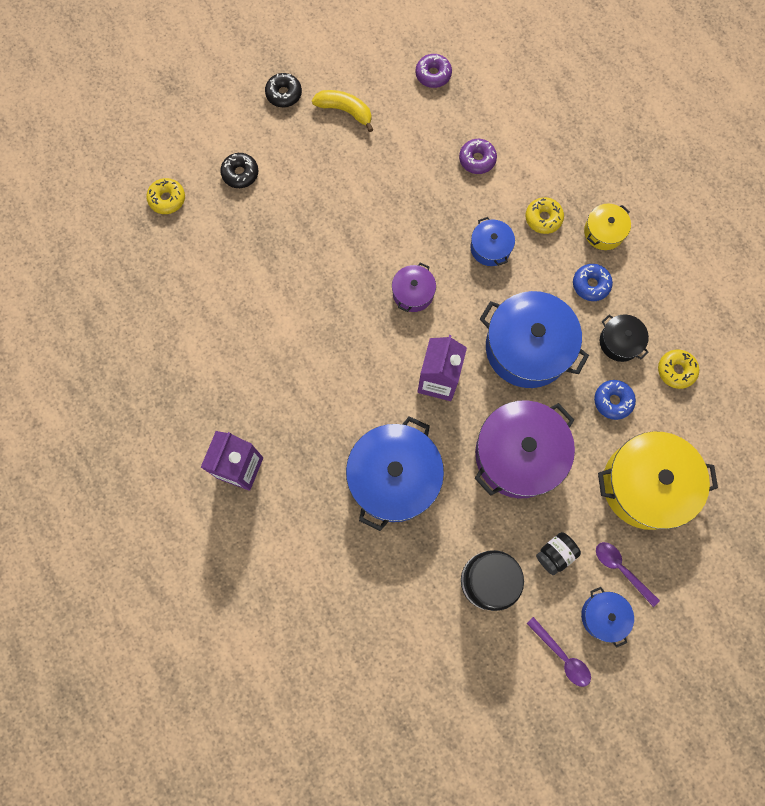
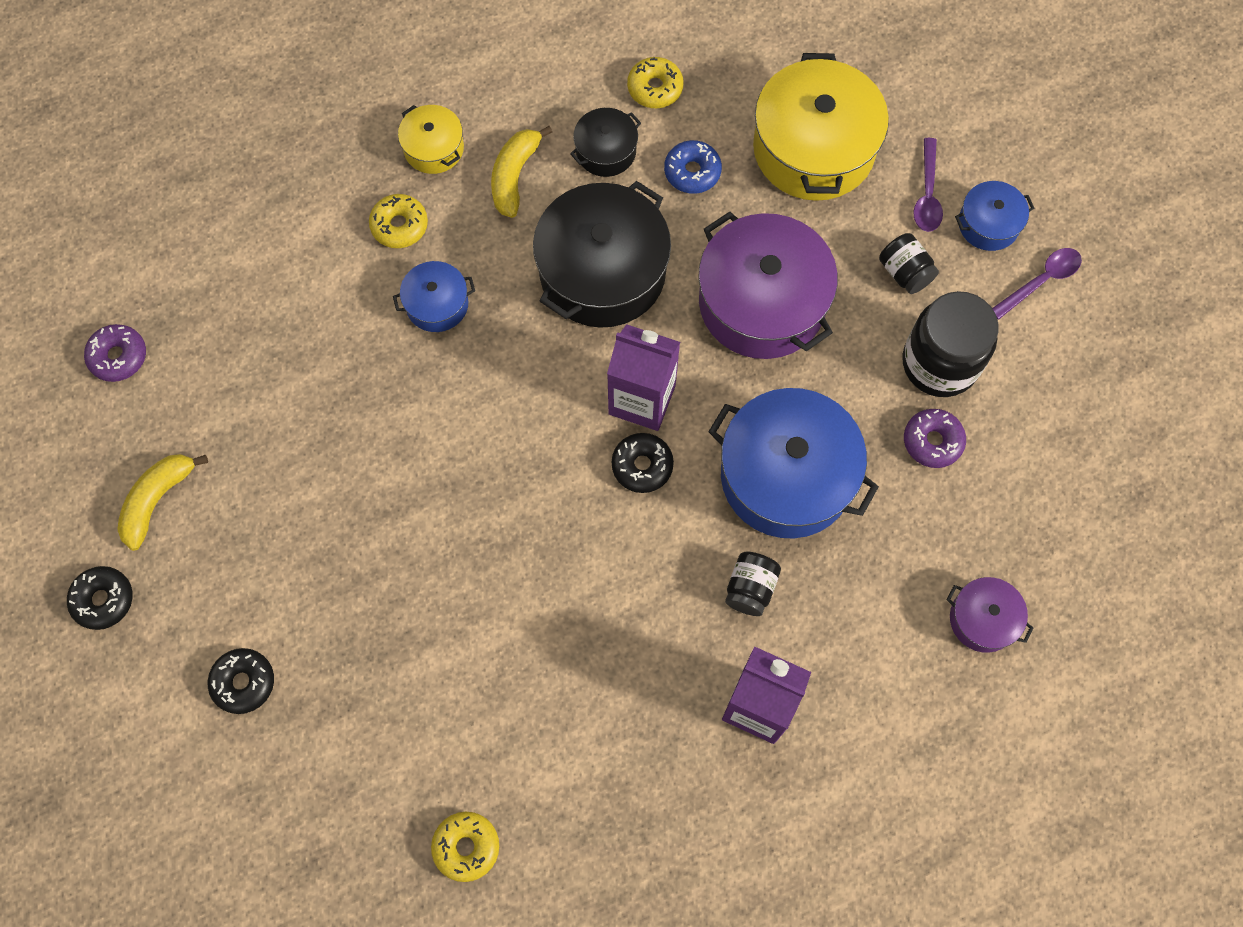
camera: 85 degrees left, 5 degrees down
yellow donut [146,178,185,214] -> yellow donut moved to [431,812,499,882]
purple pot [392,263,436,312] -> purple pot moved to [947,577,1033,653]
purple donut [459,139,497,174] -> purple donut moved to [904,409,966,468]
blue pot [479,291,589,388] -> black pot [533,181,671,328]
blue donut [573,264,613,301] -> yellow banana [491,126,552,218]
purple spoon [596,542,660,607] -> purple spoon turned 45 degrees counterclockwise [913,138,943,232]
none -> black donut [612,433,674,493]
none -> black jar [725,551,781,616]

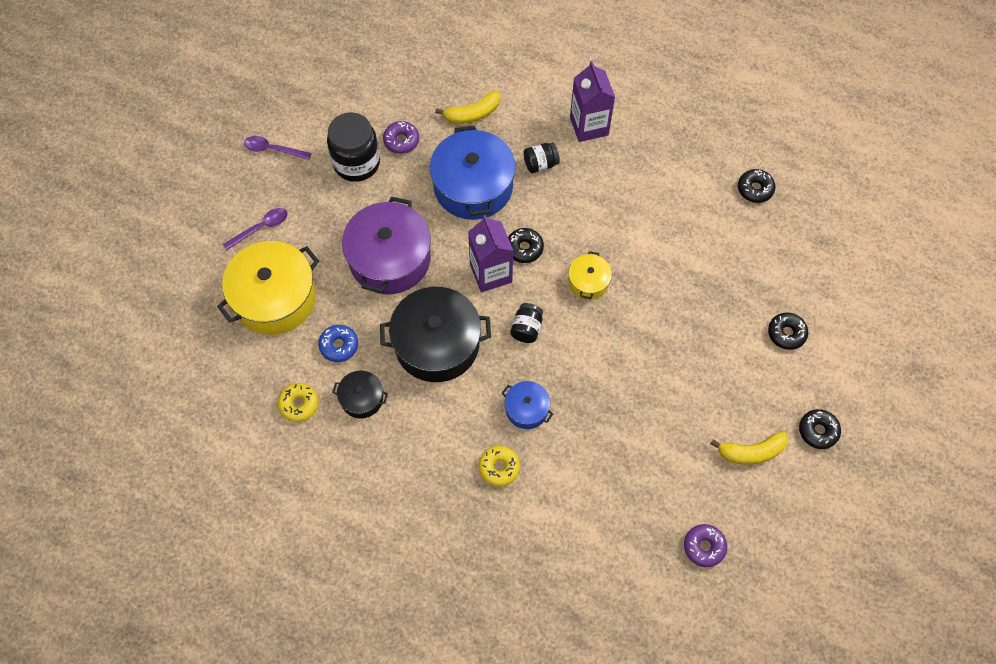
camera: 130 degrees left, 5 degrees down
yellow pot [398,105,464,174] -> yellow pot moved to [568,251,612,300]
yellow donut [431,812,499,882] -> black donut [738,169,775,203]
yellow banana [491,126,552,218] -> yellow banana moved to [435,90,500,124]
black jar [879,233,939,294] -> black jar moved to [510,303,543,343]
purple pot [947,577,1033,653] -> none
blue pot [955,181,1035,251] -> none

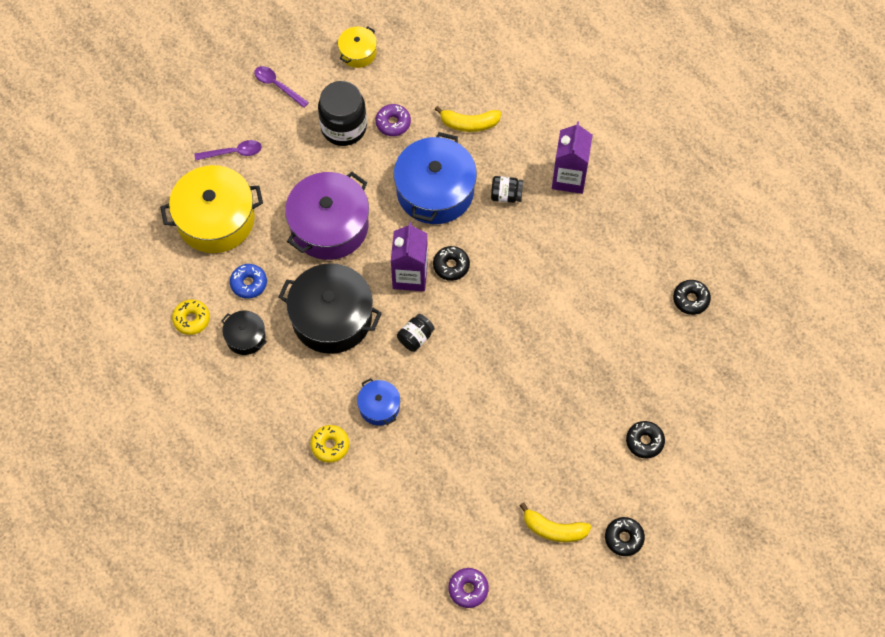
camera: 25 degrees right, 0 degrees up
yellow pot [568,251,612,300] -> yellow pot moved to [338,26,377,68]

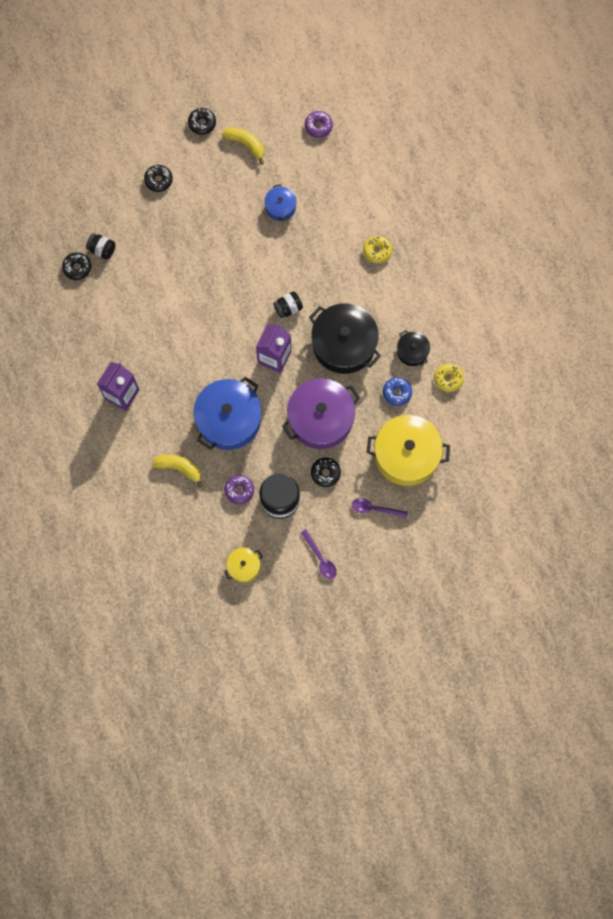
camera: 160 degrees left, 10 degrees up
blue pot [357,378,400,426] -> blue pot moved to [264,184,297,221]
black donut [433,246,470,281] -> black donut moved to [311,458,341,487]
black jar [491,176,523,203] -> black jar moved to [86,233,116,260]

